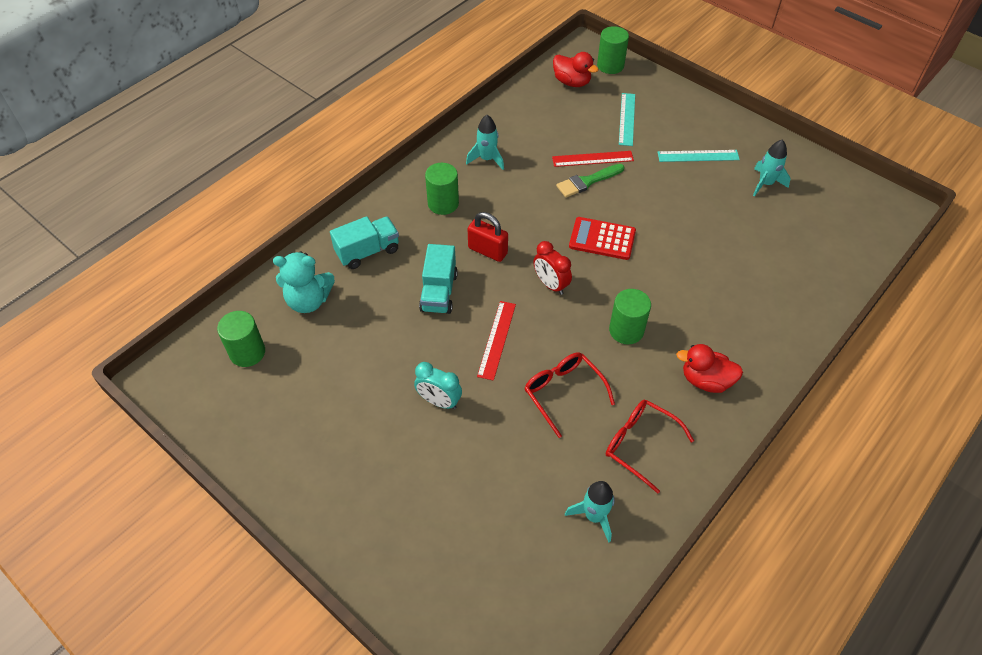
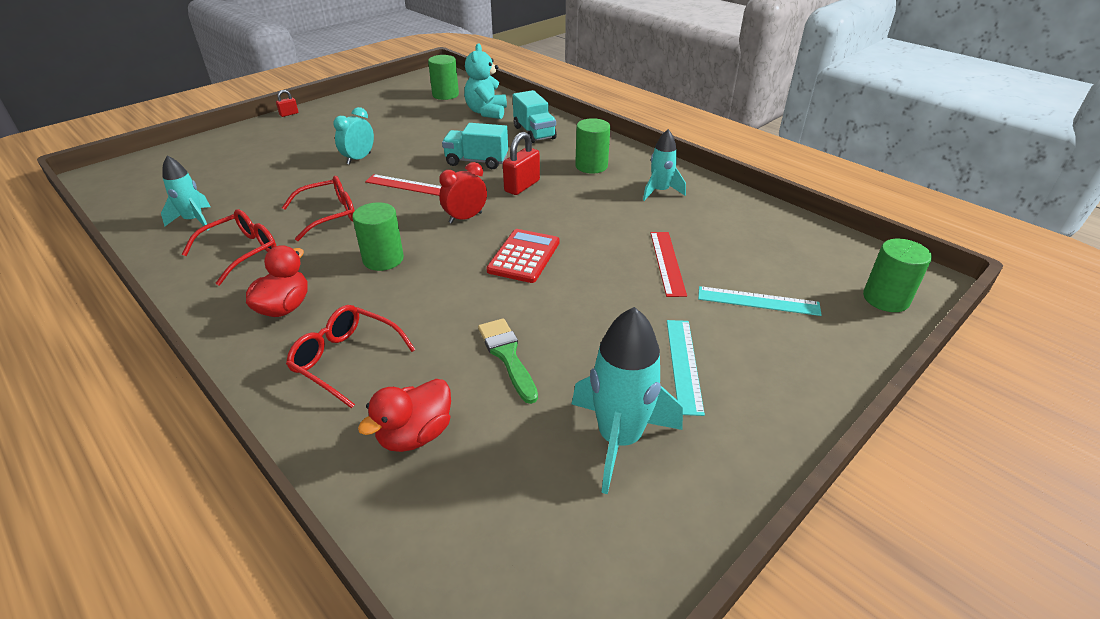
camera: 95 degrees right, 15 degrees down
red duck [553,52,599,87] -> red duck moved to [358,379,451,452]
green brush [556,164,625,197] -> green brush moved to [478,318,538,404]
turquoise rocket [753,140,790,197] -> turquoise rocket [572,307,683,494], size x1.62
none -> red padlock [276,90,298,117]
none -> red glasses [286,305,416,409]

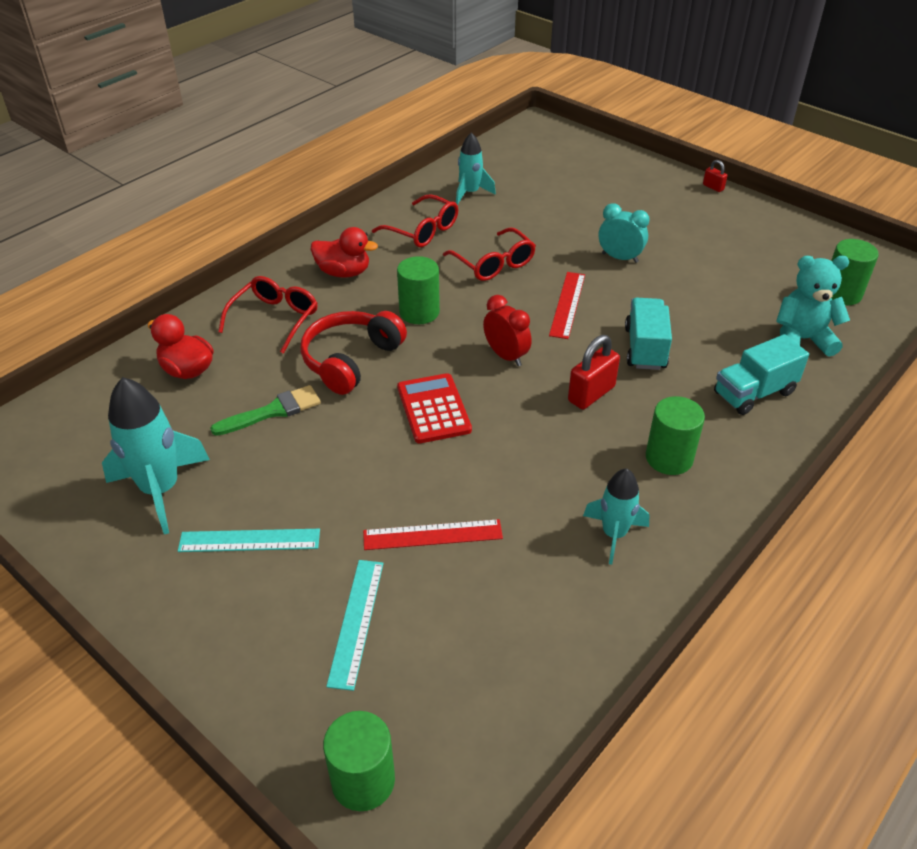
camera: 85 degrees right, 5 degrees up
red calculator [486,229,560,283] -> red calculator turned 120 degrees counterclockwise [397,373,472,443]
red padlock [503,132,540,195] -> red padlock turned 75 degrees counterclockwise [568,335,620,410]
none -> red headphones [300,311,407,395]

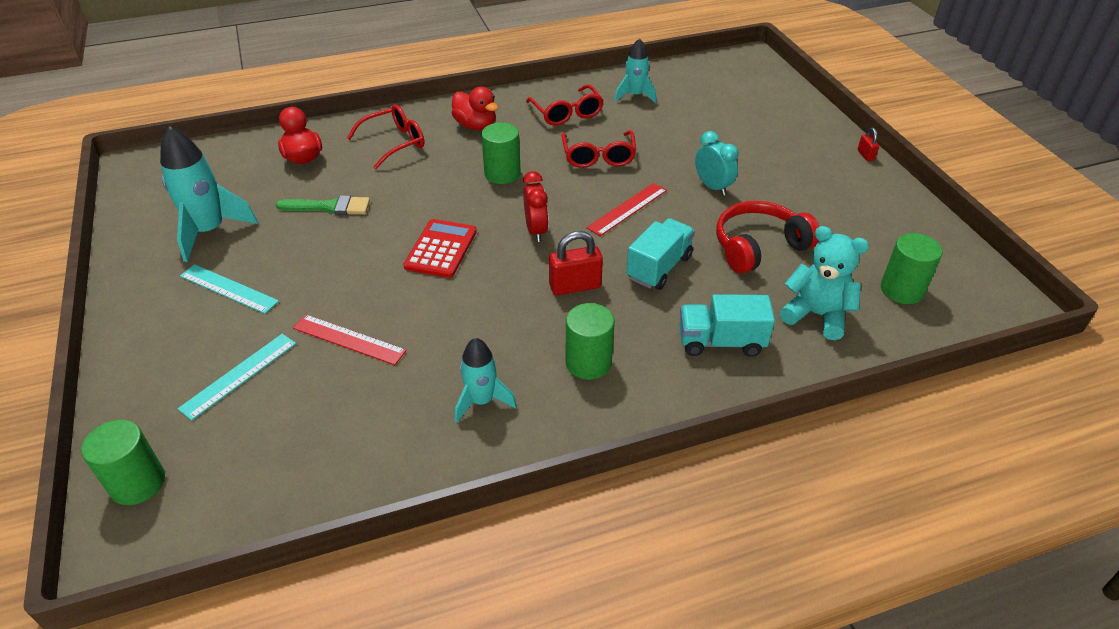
camera: 30 degrees right, 0 degrees up
red headphones [300,311,407,395] -> red headphones moved to [716,201,820,274]

